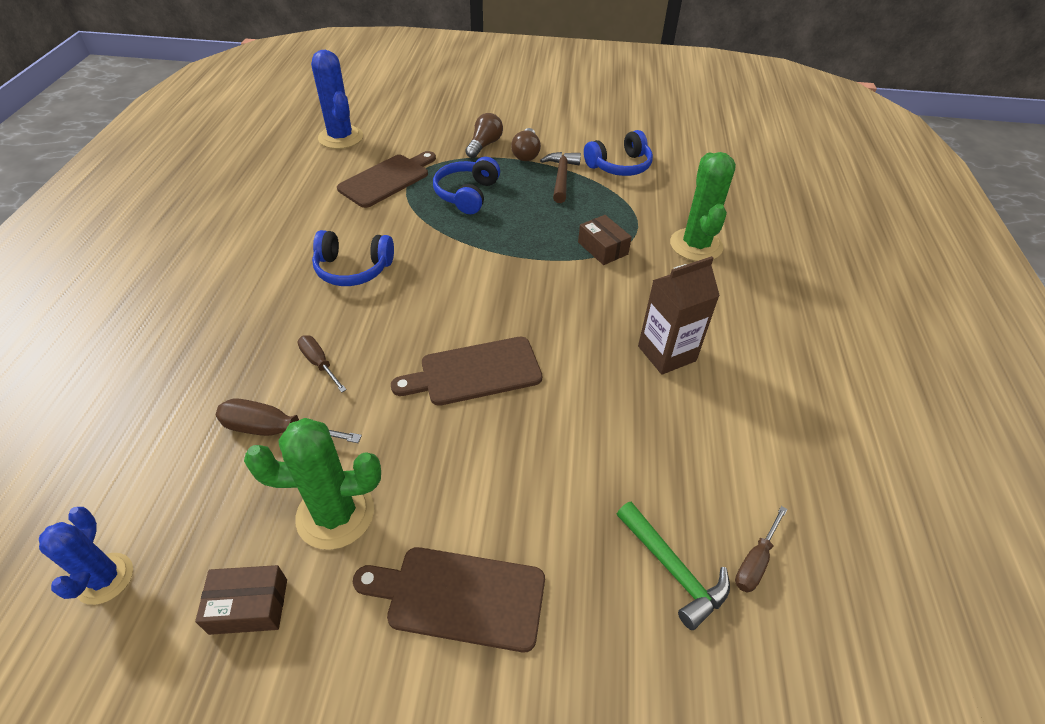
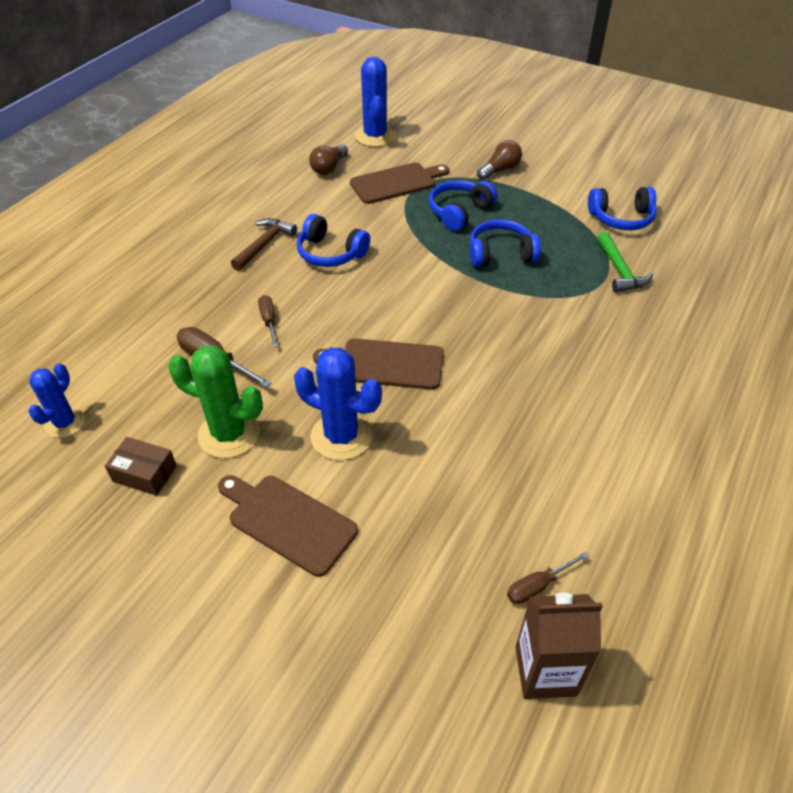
camera: 25 degrees right, 0 degrees up
brown light bulb [511,128,541,161] -> brown light bulb moved to [309,144,348,175]
brown hammer [540,152,581,203] -> brown hammer moved to [231,218,297,271]
brown box [578,215,632,265] -> none
green hammer [617,502,730,630] -> green hammer moved to [597,232,653,293]
brown carton [638,256,720,375] -> brown carton moved to [515,593,603,699]
green cactus [670,152,736,261] -> none
none -> blue cactus [294,347,382,460]
none -> blue headphones [470,219,541,267]

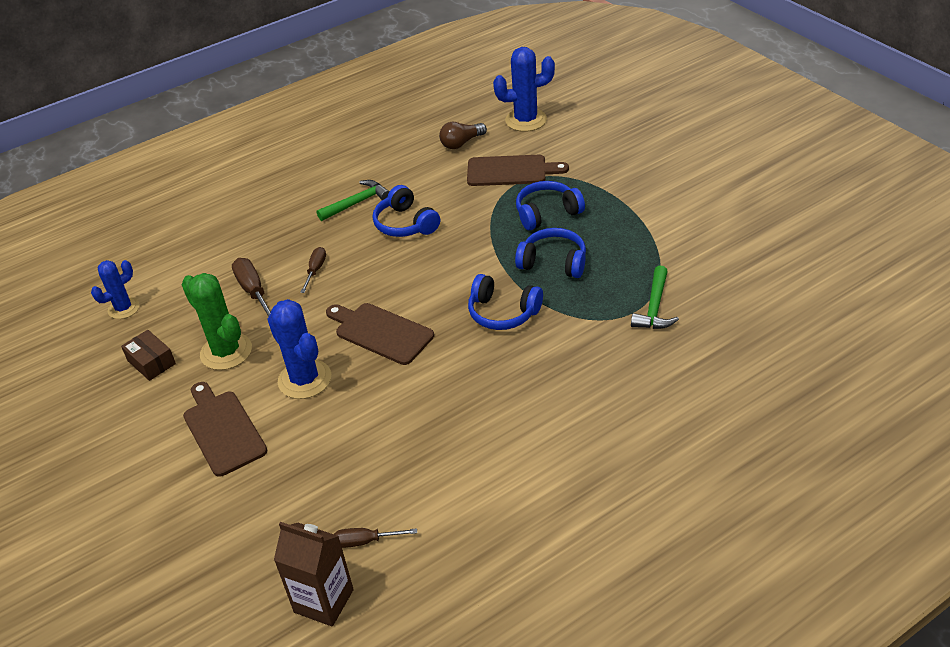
camera: 30 degrees right, 5 degrees down
brown hammer [231,218,297,271] -> green hammer [316,180,390,221]
blue cactus [355,57,396,147] -> blue cactus turned 60 degrees clockwise [493,47,555,132]
brown light bulb [477,140,522,180] -> none
blue headphones [588,187,657,230] -> blue headphones moved to [468,274,543,330]

